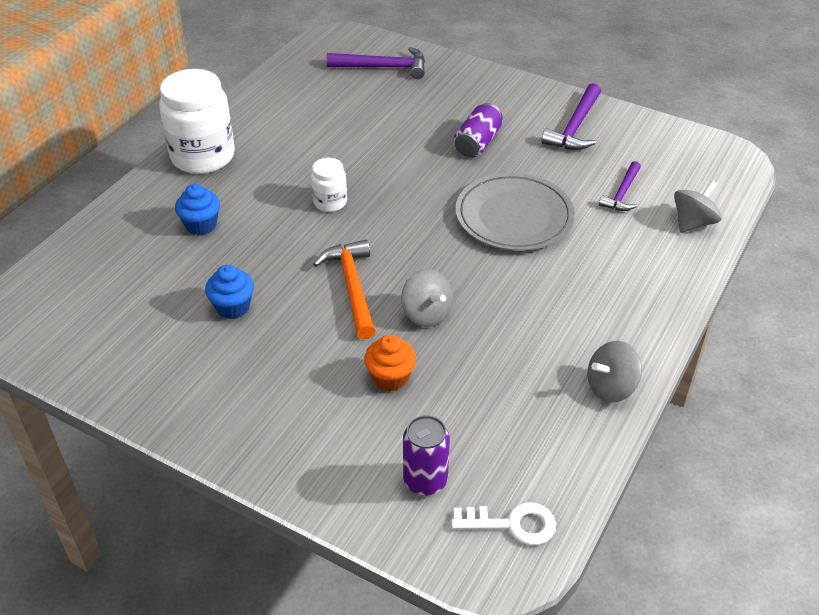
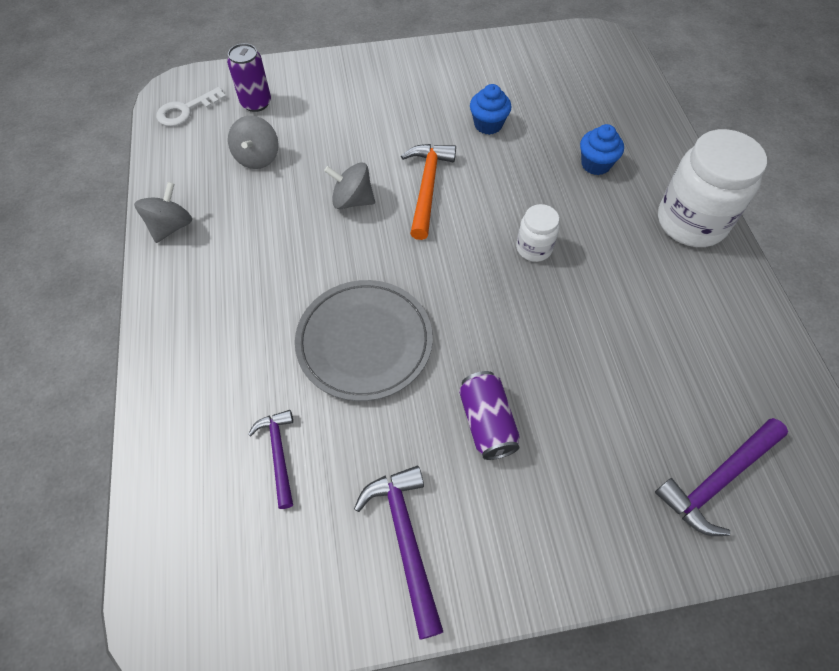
camera: 140 degrees right, 15 degrees up
orange hammer [313,240,375,339] -> orange hammer turned 120 degrees counterclockwise [401,144,456,240]
orange cupcake [364,335,416,391] -> none
grey spinning top [674,180,722,233] -> grey spinning top moved to [228,116,279,169]

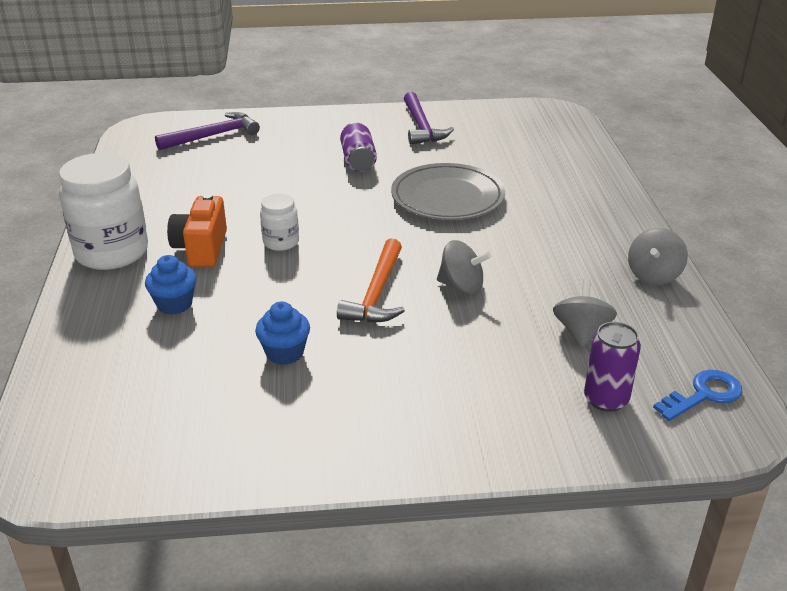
camera: 175 degrees left, 25 degrees down
white key [157,87,226,126] -> blue key [653,370,743,421]
purple hammer [248,410,293,509] -> none
none -> orange camera [167,193,227,267]

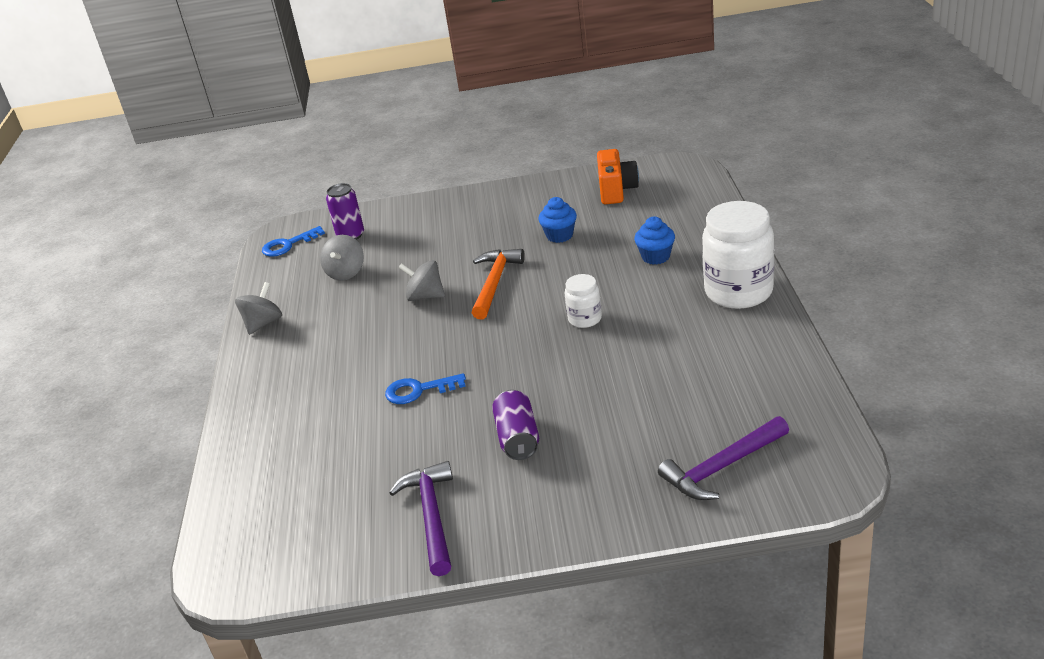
camera: 175 degrees left, 0 degrees up
orange camera [167,193,227,267] -> orange camera moved to [597,149,639,204]
grey plate [391,163,505,220] -> blue key [385,373,466,404]

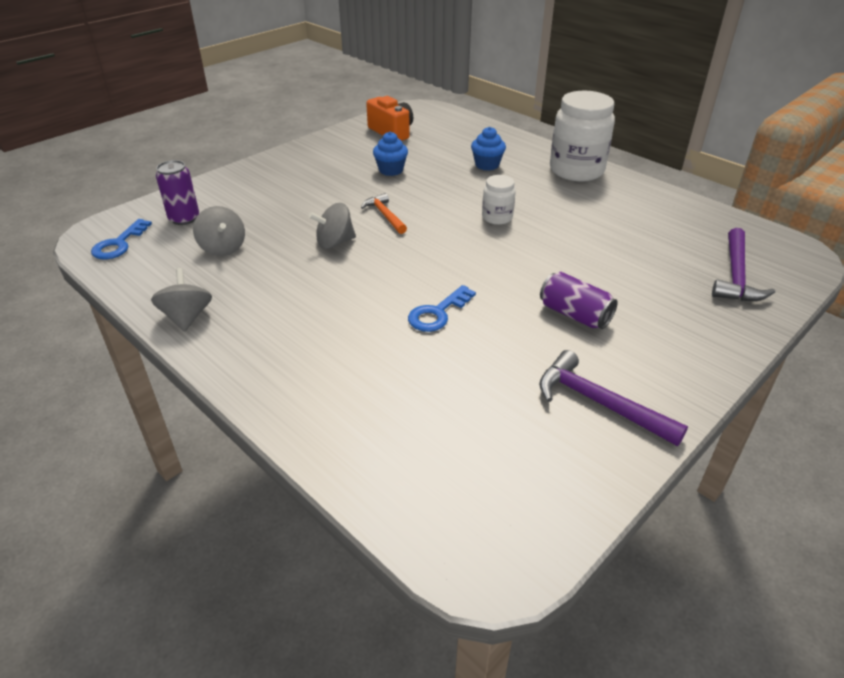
camera: 45 degrees left, 5 degrees up
orange hammer [472,249,525,319] -> orange hammer [361,193,407,234], size x0.66

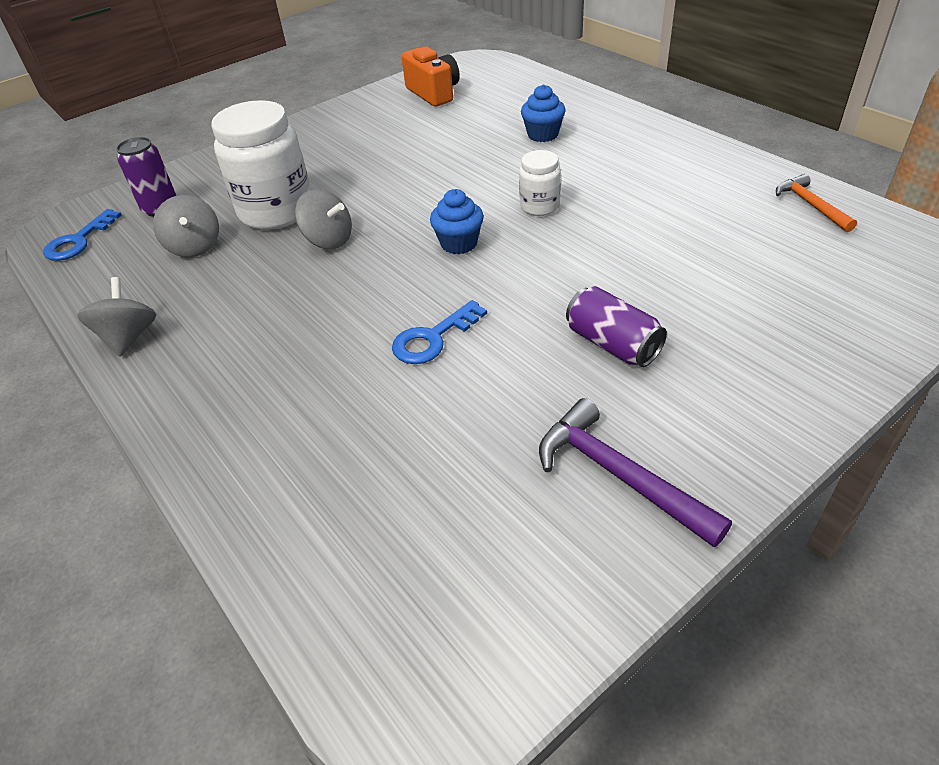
camera: 10 degrees right, 5 degrees up
grey spinning top [309,203,356,249] -> grey spinning top turned 135 degrees counterclockwise [295,189,352,249]
orange hammer [361,193,407,234] -> orange hammer moved to [776,174,857,232]
blue cupcake [373,132,408,176] -> blue cupcake moved to [430,189,484,254]
white jar [550,91,615,181] -> white jar moved to [212,100,311,230]
purple hammer [712,228,775,301] -> none

